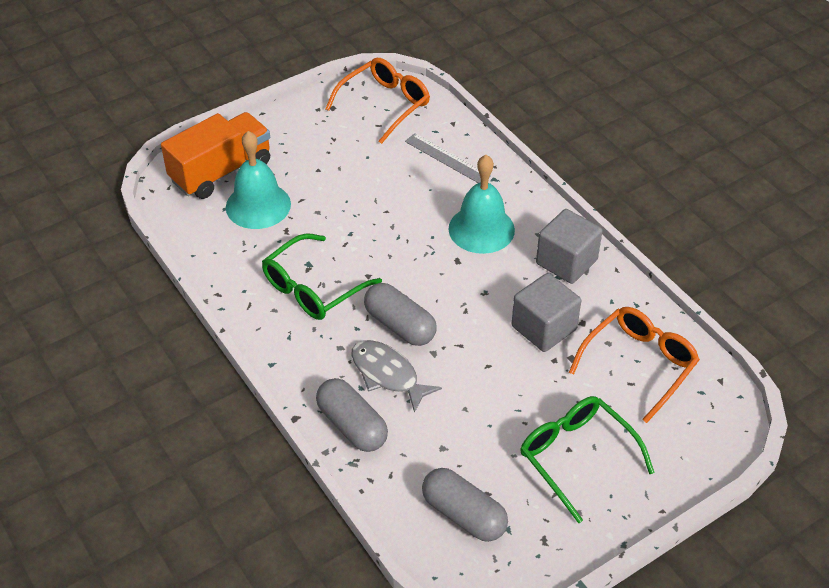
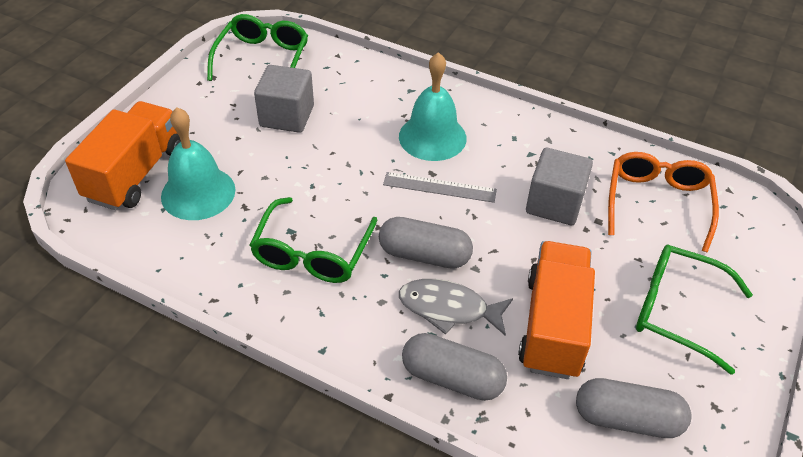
camera: 30 degrees left, 0 degrees up
orange glasses [325,58,430,144] -> green glasses [207,14,308,81]
grey ruler [405,133,491,183] -> grey ruler moved to [383,172,497,203]
grey cube [536,209,602,284] -> grey cube moved to [254,65,314,133]
none -> orange truck [518,241,595,379]

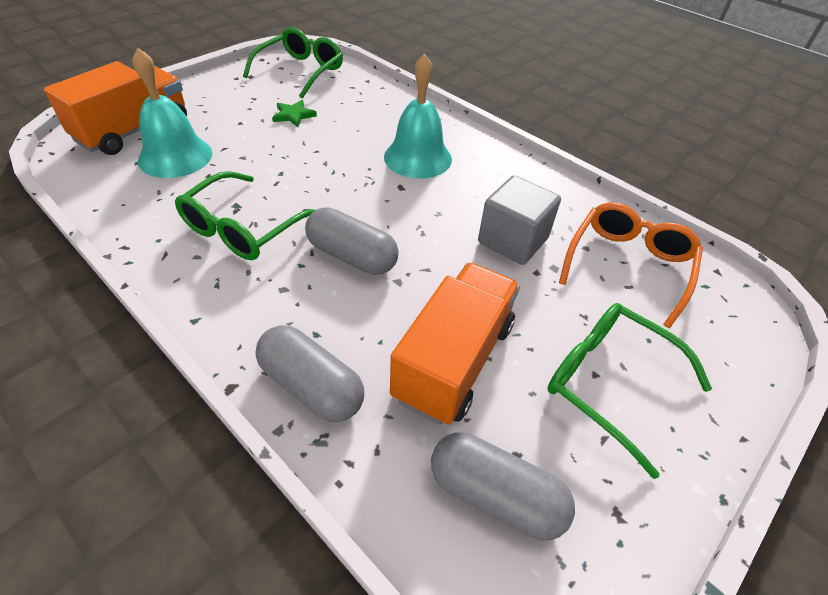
camera: 15 degrees right, 0 degrees up
grey cube [254,65,314,133] -> green star [272,100,317,127]
grey ruler [383,172,497,203] -> none
grey fish [399,279,513,336] -> none

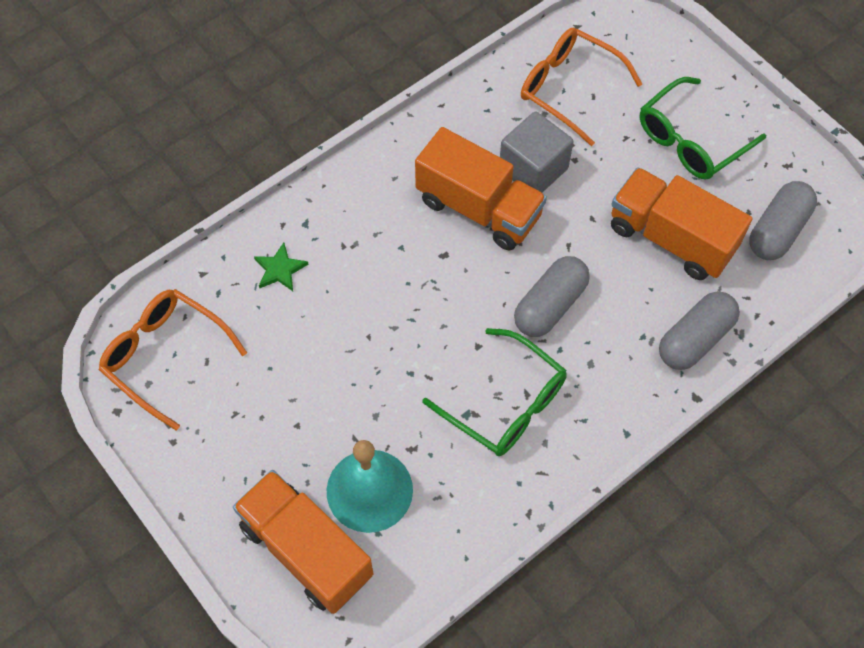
camera: 80 degrees left, 15 degrees up
green glasses [243,27,343,99] -> orange glasses [99,289,247,430]
green star [272,100,317,127] -> green star moved to [254,243,309,291]
turquoise bell [384,53,452,179] -> none
none -> orange truck [415,127,547,251]

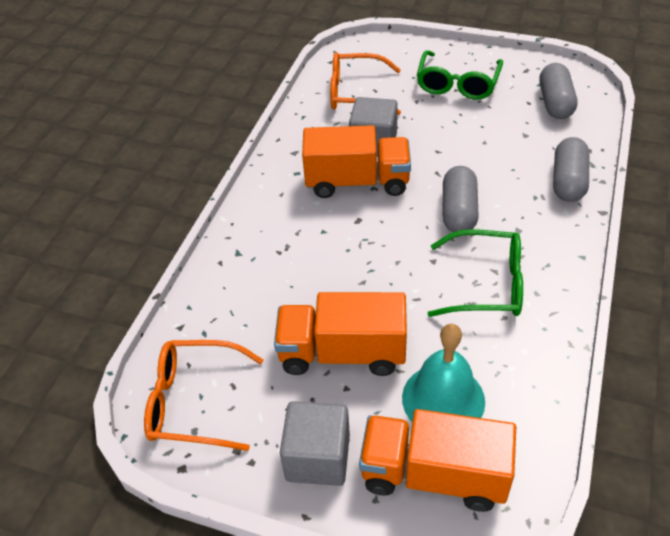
camera: 30 degrees left, 15 degrees down
green star [254,243,309,291] -> none
orange truck [611,167,752,280] -> orange truck moved to [274,292,407,376]
none -> grey cube [280,401,350,486]

